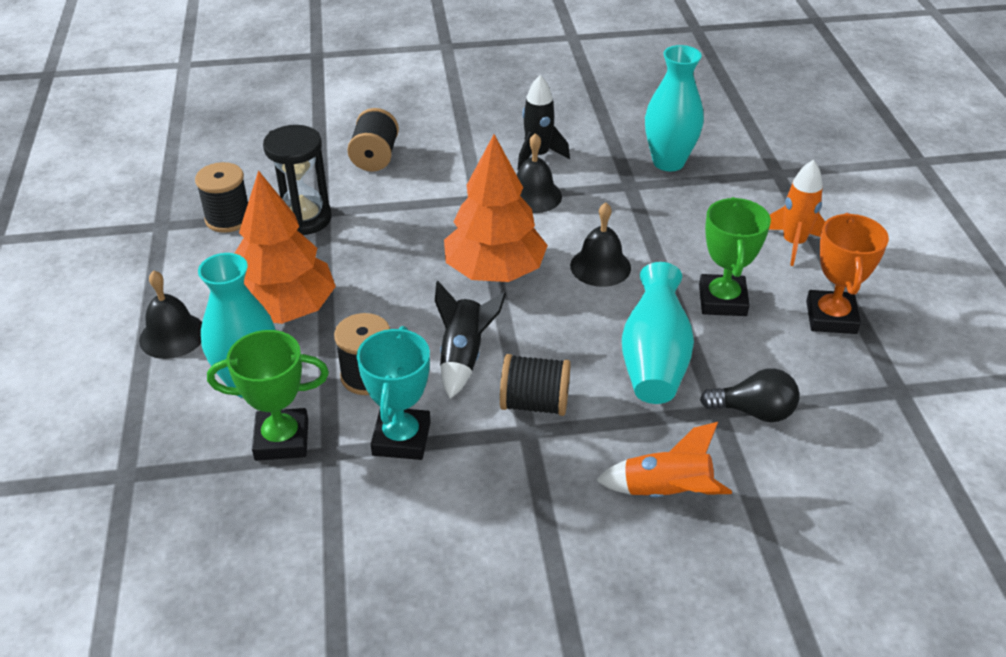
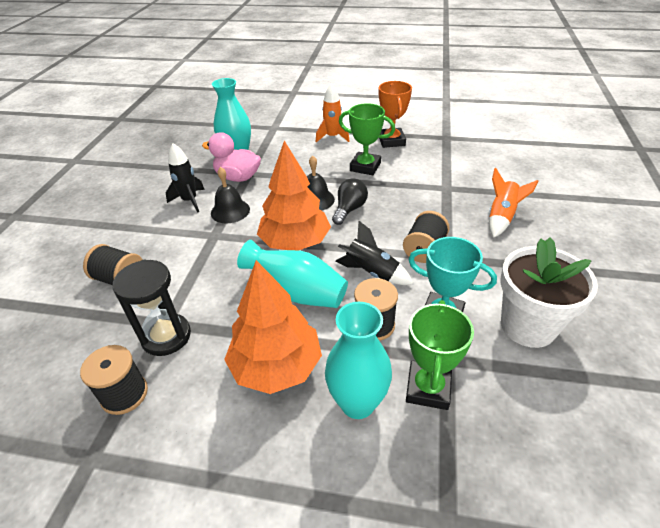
camera: 70 degrees left, 0 degrees up
black bell [139,270,202,359] -> none
turquoise vase [622,262,694,404] -> turquoise vase moved to [237,240,348,308]
black light bulb [700,368,799,422] -> black light bulb moved to [332,178,368,225]
orange trophy [806,213,889,334] -> orange trophy turned 60 degrees clockwise [379,81,412,148]
none -> pink duck [202,132,261,182]
none -> white flower pot [500,237,598,348]

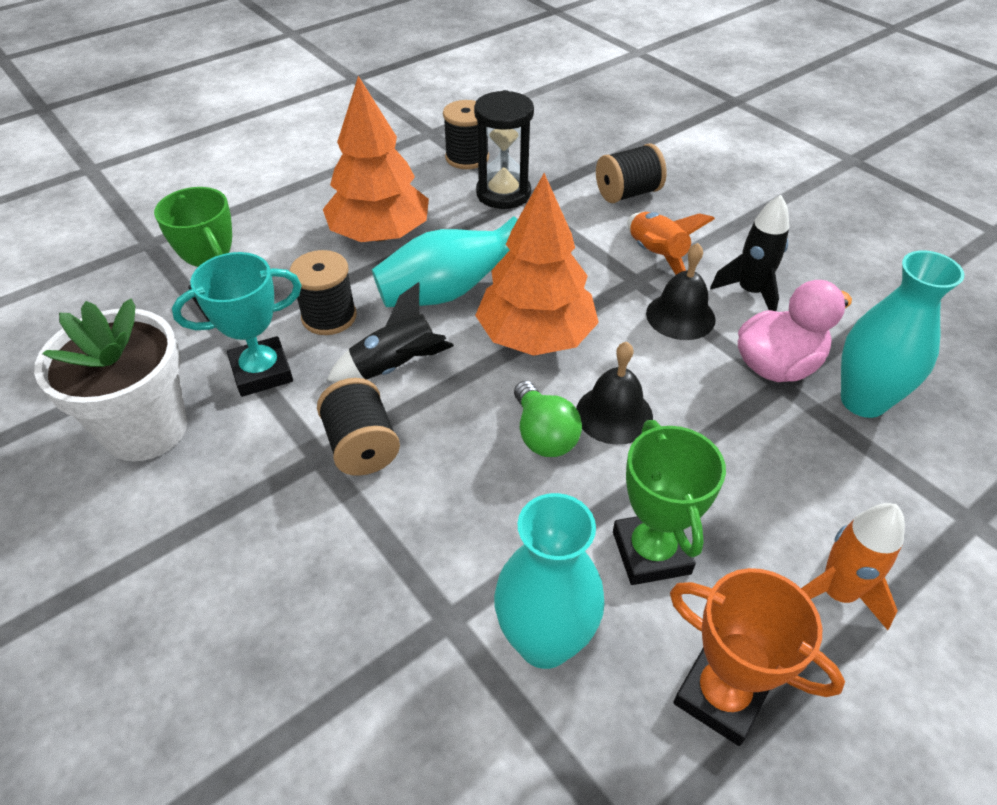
camera: 130 degrees right, 5 degrees up
turquoise vase [325,302,392,419] -> turquoise vase moved to [494,493,604,669]
black light bulb [332,178,368,225] -> green light bulb [514,381,582,457]
green trophy [339,103,395,175] -> green trophy turned 75 degrees counterclockwise [613,420,726,585]
orange rocket [489,168,539,238] -> orange rocket moved to [627,212,715,275]

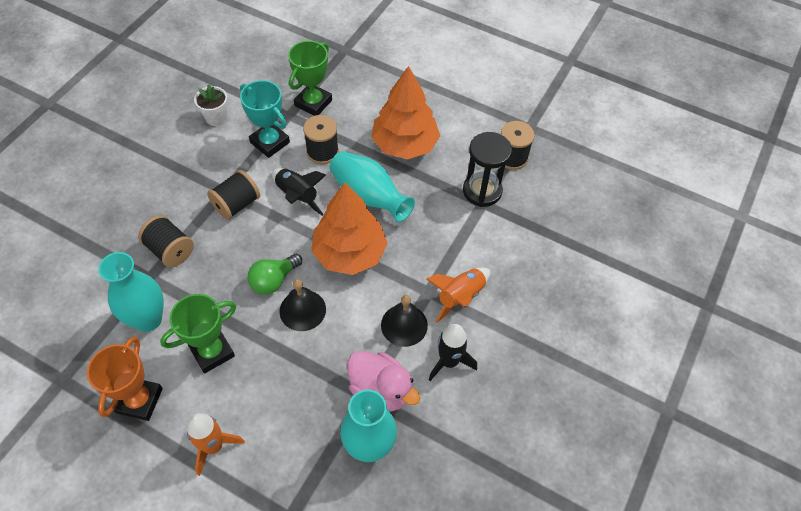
camera: 65 degrees right, 10 degrees up
white flower pot [34,299,187,461] -> white flower pot [194,85,228,126], size x0.52
black spool [596,143,667,203] -> black spool moved to [138,215,194,268]

